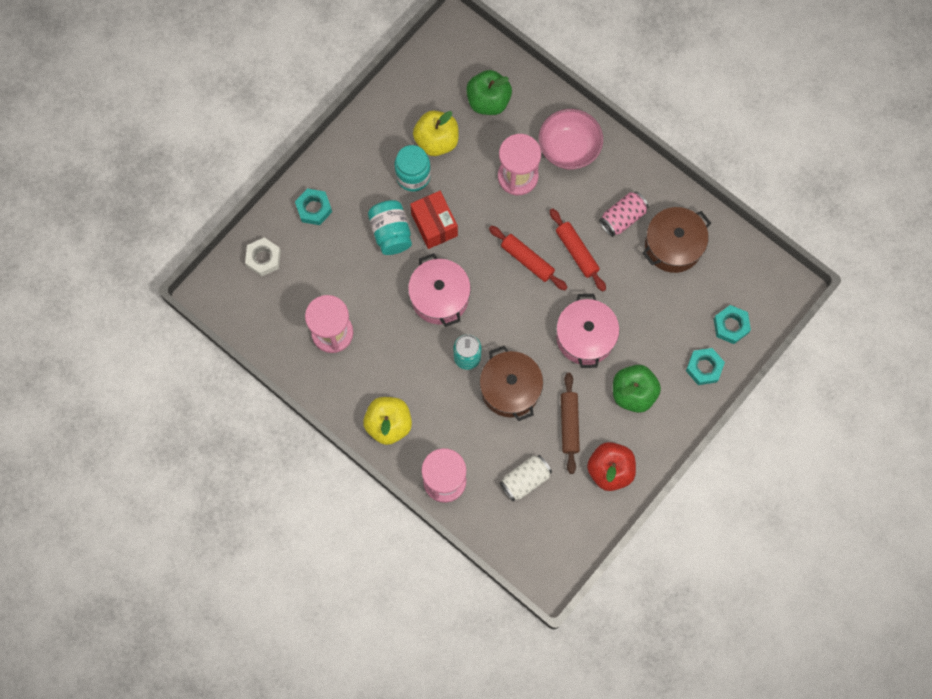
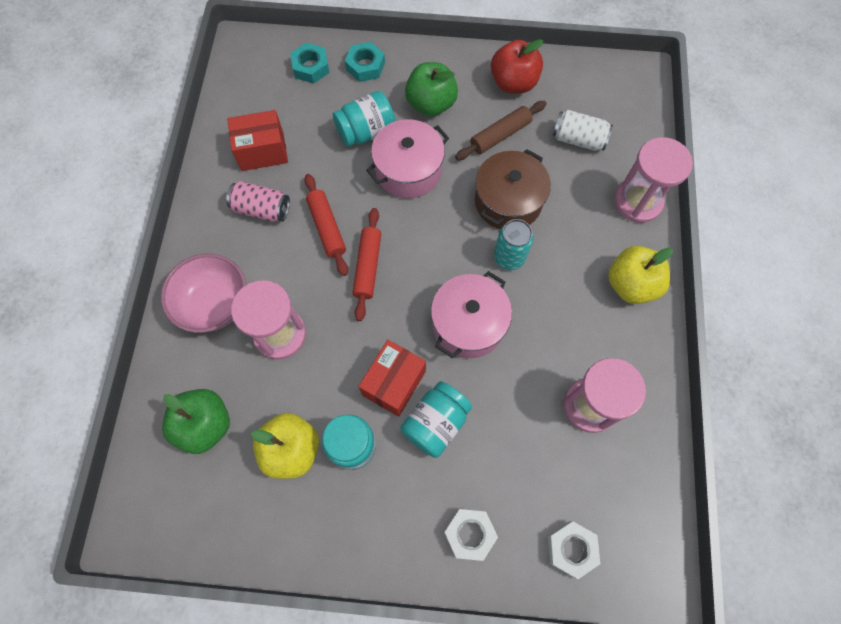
camera: 125 degrees left, 5 degrees down
turquoise nut [295,188,332,225] -> white nut [444,509,498,561]
red rolling pin [550,208,606,291] -> red rolling pin turned 45 degrees counterclockwise [304,174,348,276]
brown pot [642,207,711,273] -> red box [227,110,288,171]
none -> turquoise jar [333,91,395,147]

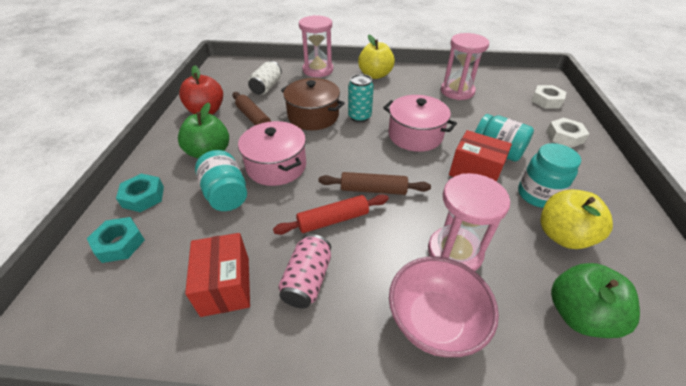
camera: 90 degrees left, 25 degrees down
red rolling pin [352,208,381,321] -> brown rolling pin [318,172,431,195]

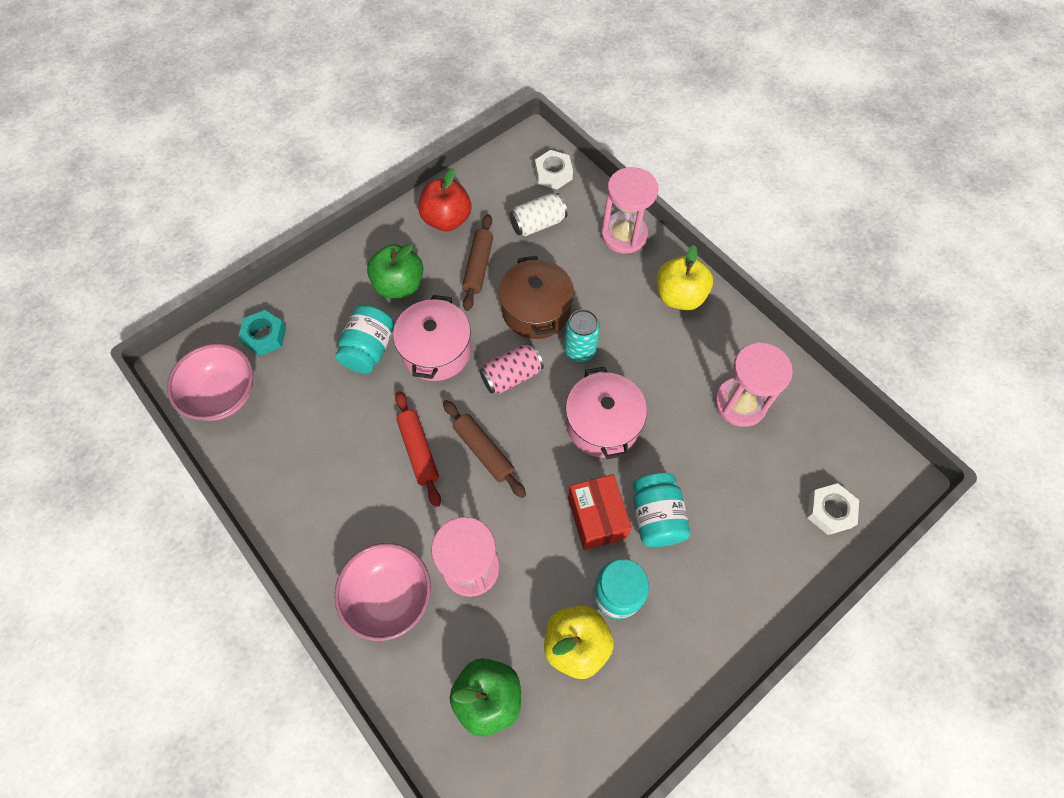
camera: 45 degrees right, 20 degrees up
turquoise nut [116,174,164,212] -> none
red box [185,233,250,317] -> none
red rolling pin [273,194,389,235] -> red rolling pin turned 45 degrees clockwise [395,391,441,507]
pink can [278,234,331,308] -> pink can moved to [479,344,544,394]
white nut [546,118,589,148] -> white nut moved to [535,150,573,189]
none -> pink bowl [167,343,253,421]

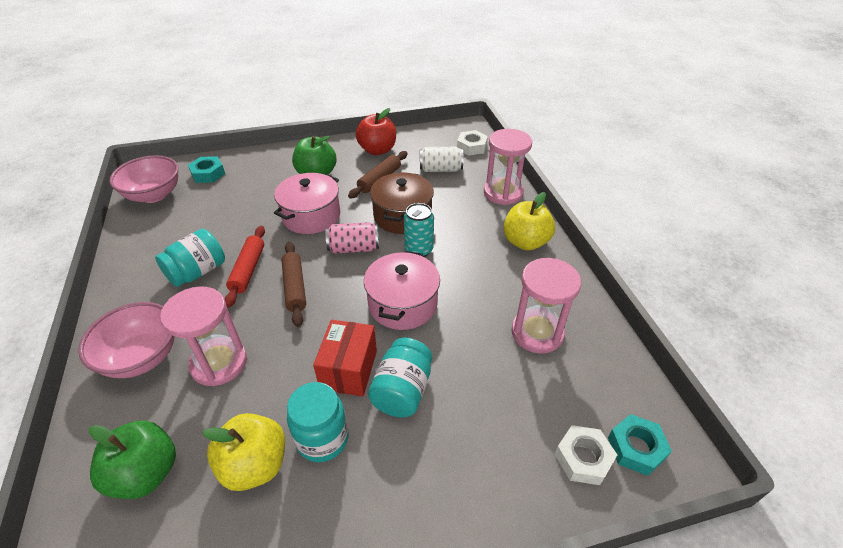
camera: 25 degrees right, 20 degrees down
turquoise jar [335,305,395,373] -> turquoise jar moved to [155,229,225,287]
none -> turquoise nut [608,414,672,476]

